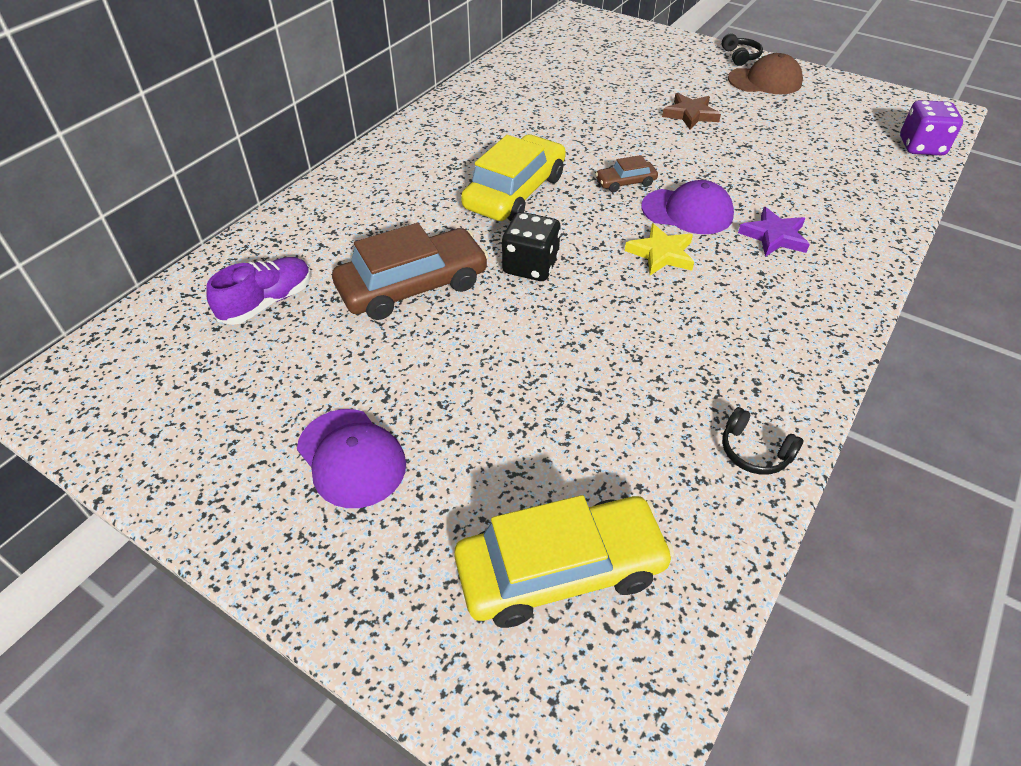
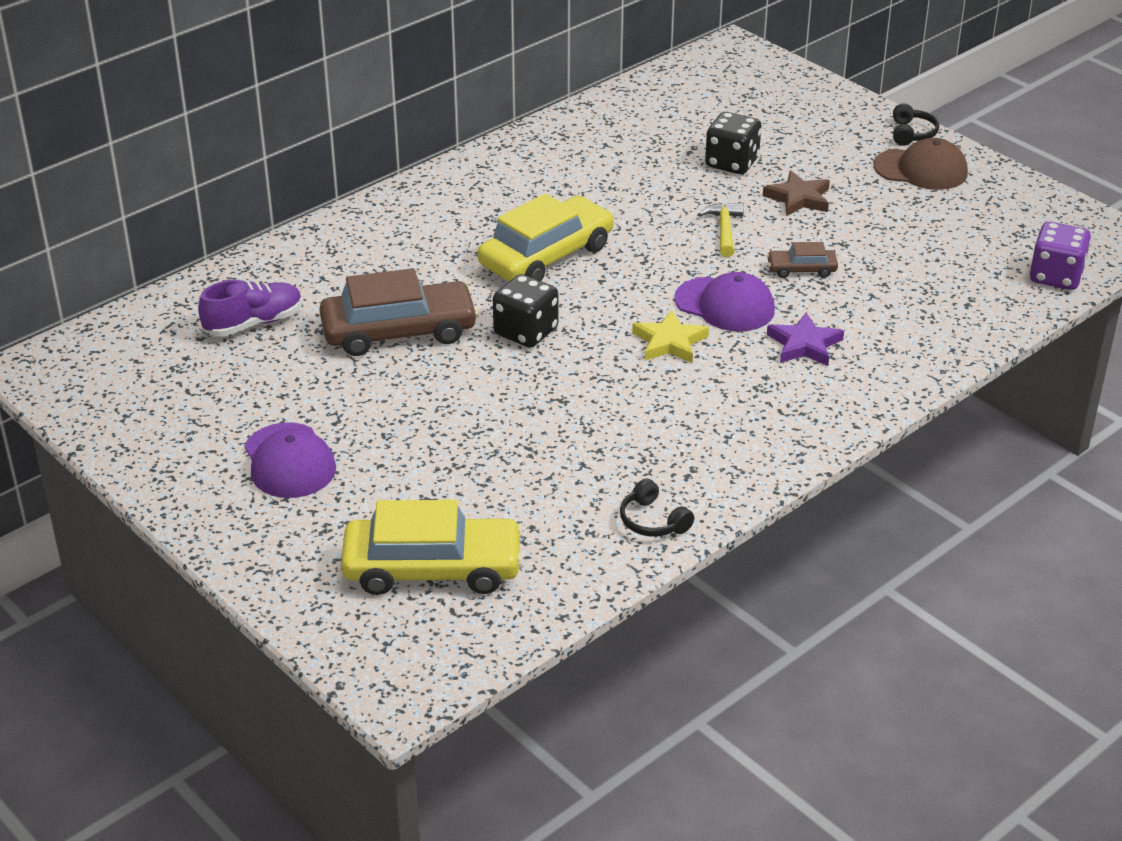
camera: 15 degrees right, 10 degrees down
brown car [595,155,658,192] -> brown car moved to [767,242,838,278]
none -> yellow hammer [698,203,744,257]
none -> black dice [705,112,761,174]

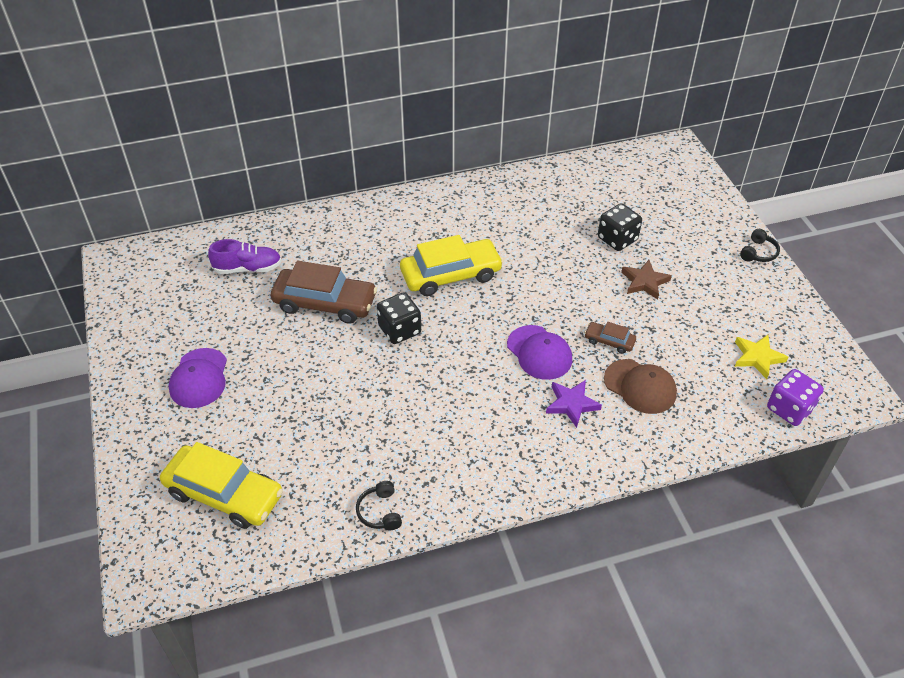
camera: 25 degrees right, 10 degrees up
yellow star [632,310,709,363] -> yellow star moved to [735,335,788,379]
yellow hammer [698,203,744,257] -> none
brown cap [874,138,968,190] -> brown cap moved to [604,359,677,414]

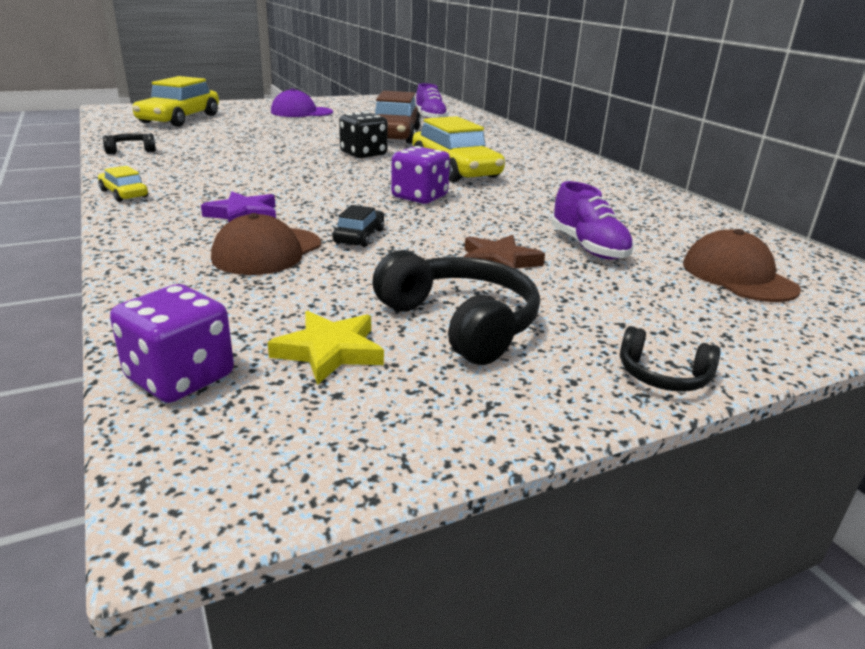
camera: 80 degrees right, 20 degrees down
purple cap [507,325,572,380] -> none
brown car [584,322,636,354] -> black car [332,205,384,247]
black dice [598,203,642,251] -> purple shoe [551,181,634,259]
none -> yellow car [98,166,148,202]
none -> black headphones [372,250,540,365]
none -> purple dice [391,146,450,204]
none -> brown cap [683,229,801,302]

